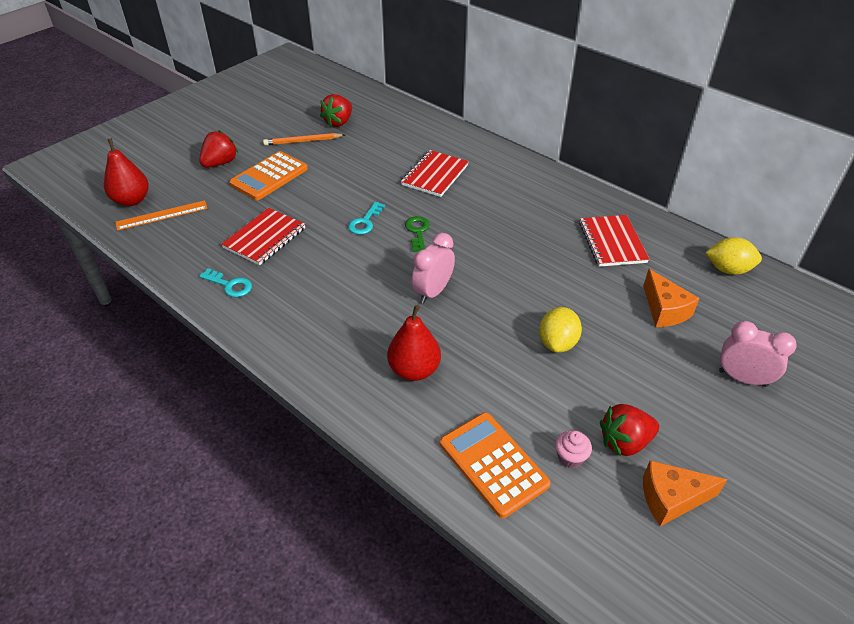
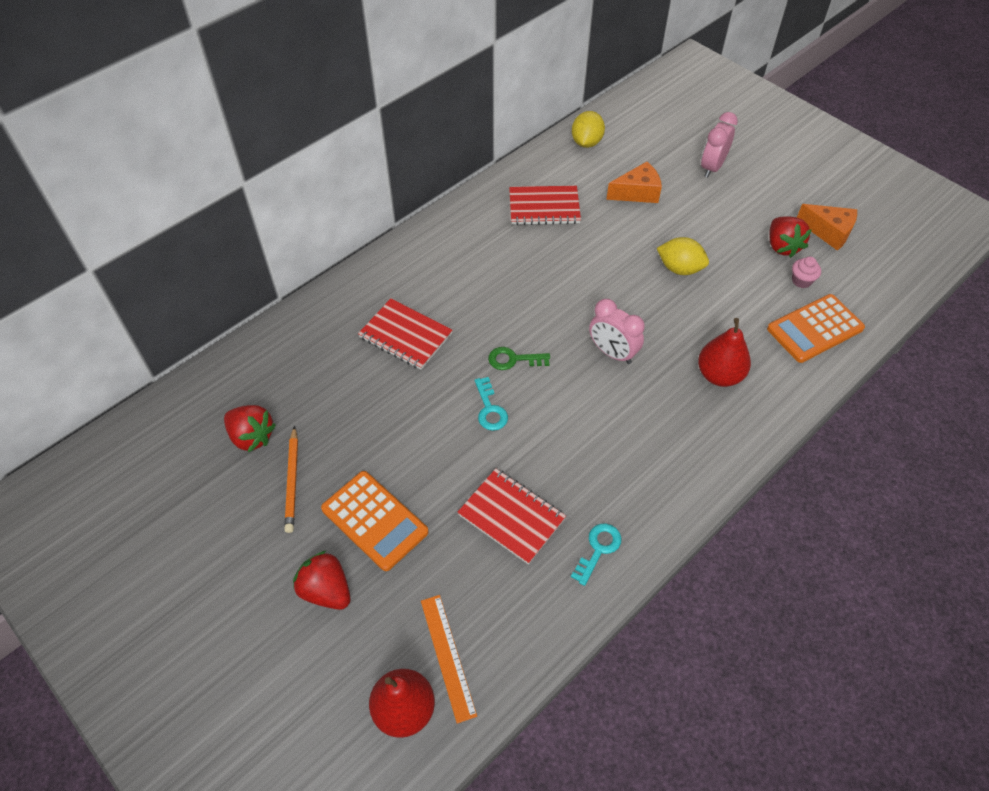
camera: 85 degrees left, 10 degrees up
turquoise key [348,202,385,235] -> turquoise key turned 45 degrees clockwise [475,377,508,431]
orange cheese [643,460,728,526] -> orange cheese turned 60 degrees counterclockwise [797,204,857,251]

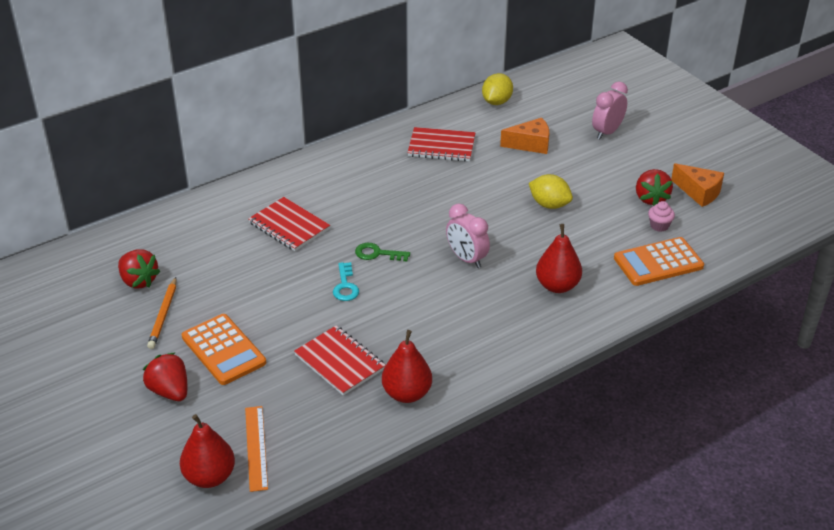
camera: 10 degrees right, 15 degrees down
turquoise key [571,524,621,586] -> red pear [382,330,432,403]

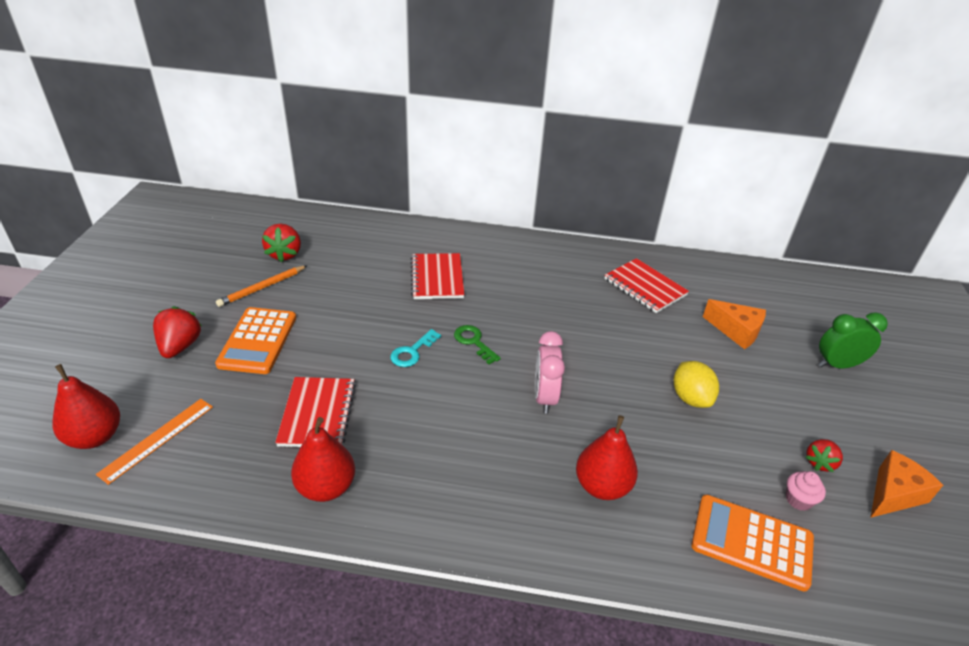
camera: 40 degrees right, 0 degrees up
yellow lemon [482,73,513,105] -> none
pink clock [592,82,628,139] -> green clock [818,312,888,368]
red strawberry [636,169,673,206] -> red strawberry [806,439,843,472], size x0.66
orange cheese [671,163,724,207] -> orange cheese turned 120 degrees counterclockwise [870,450,943,518]

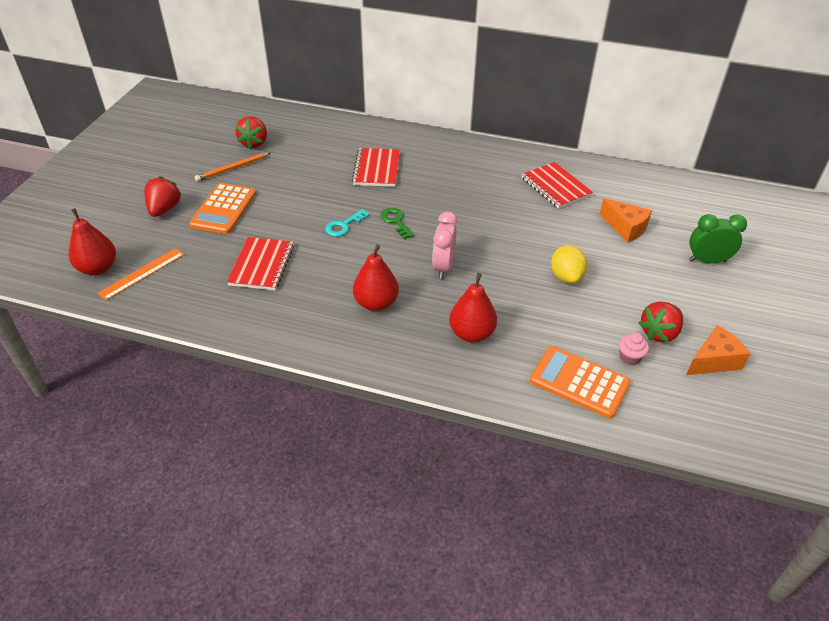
camera: 10 degrees right, 5 degrees up
red pear [291,417,355,502] -> red pear moved to [353,244,399,311]
red strawberry [806,439,843,472] -> red strawberry [639,302,683,342], size x1.52

